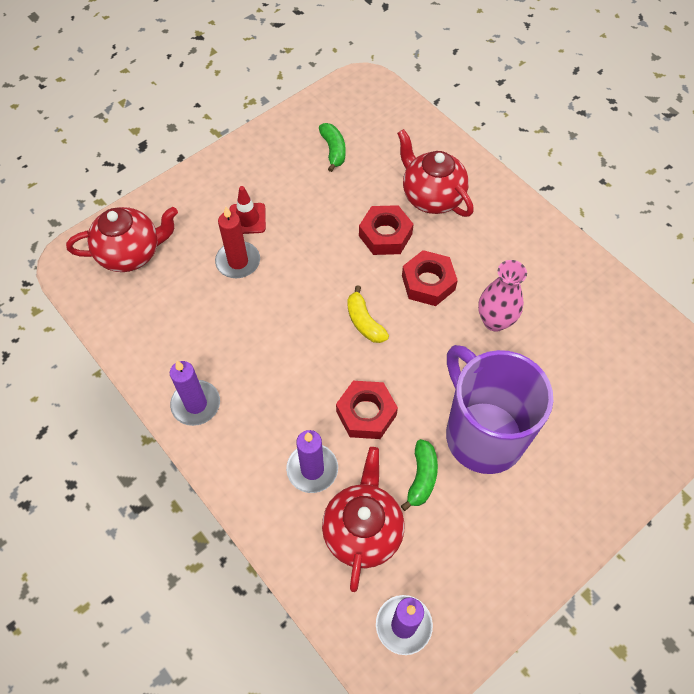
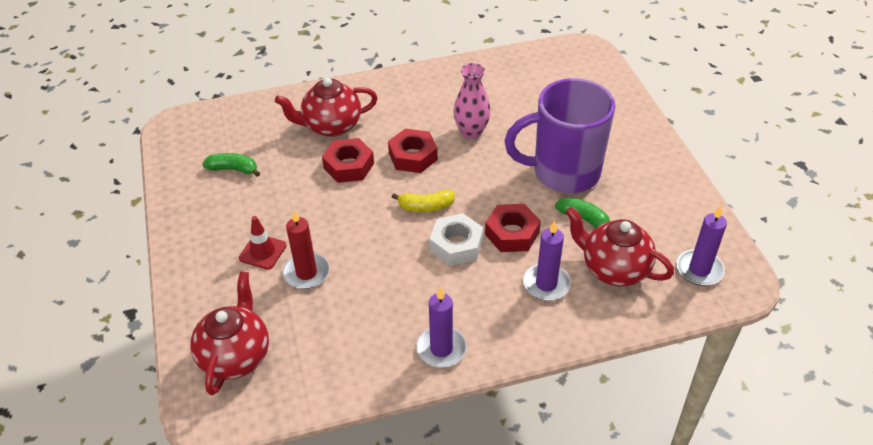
camera: 65 degrees left, 15 degrees down
none -> white nut [430,213,483,266]

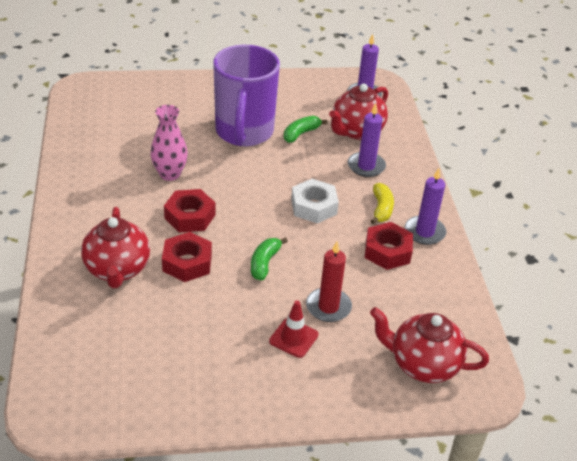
camera: 85 degrees left, 5 degrees down
green banana [203,153,260,177] -> green banana moved to [251,237,288,280]
yellow banana [392,190,455,212] -> yellow banana moved to [371,183,394,224]
red nut [485,204,541,252] -> red nut moved to [365,222,413,270]

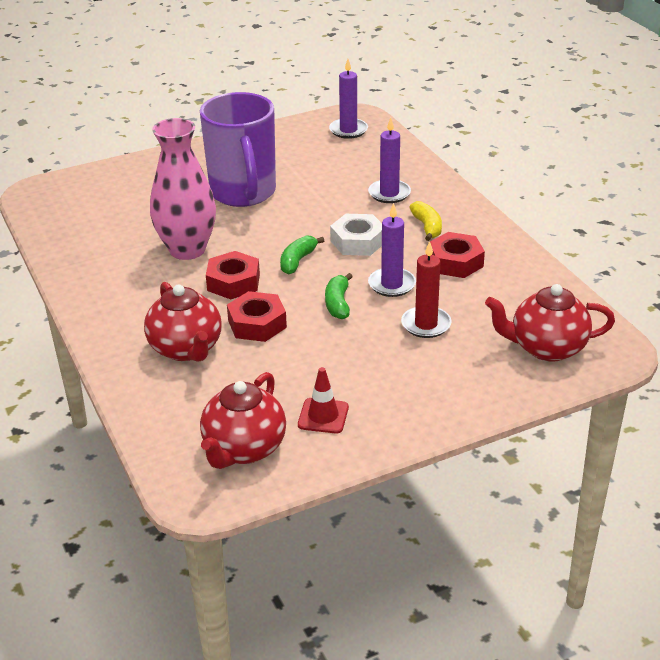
camera: 15 degrees left, 5 degrees down
pink vase [151,105,188,181] -> pink vase [150,118,216,260], size x1.55
red traffic cone [269,300,319,358] -> red traffic cone moved to [298,367,349,434]
green banana [284,116,327,143] -> green banana moved to [280,236,324,275]
red teapot [329,83,388,140] -> red teapot moved to [200,372,286,469]
purple candle [405,168,446,245] -> purple candle moved to [368,203,416,297]

